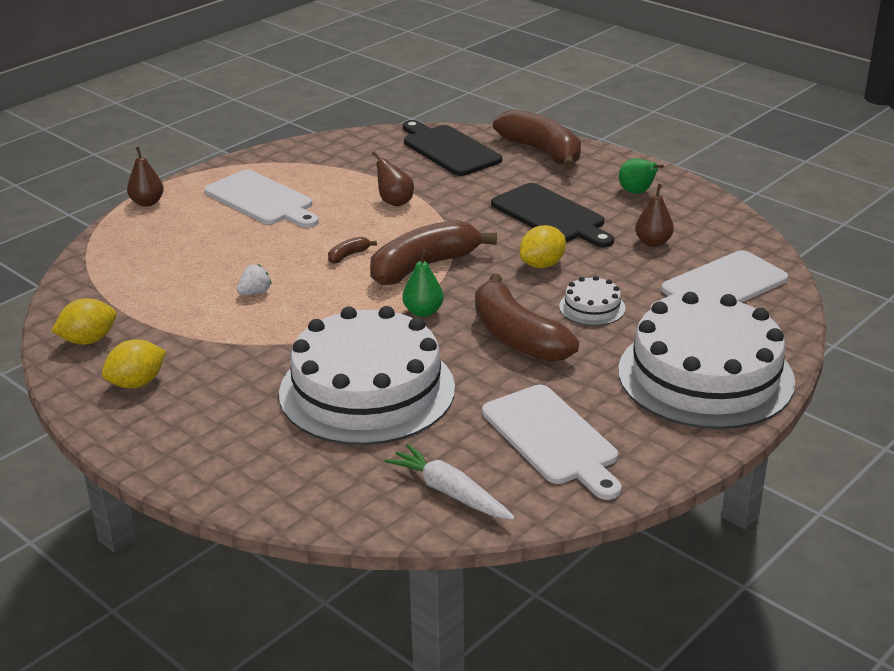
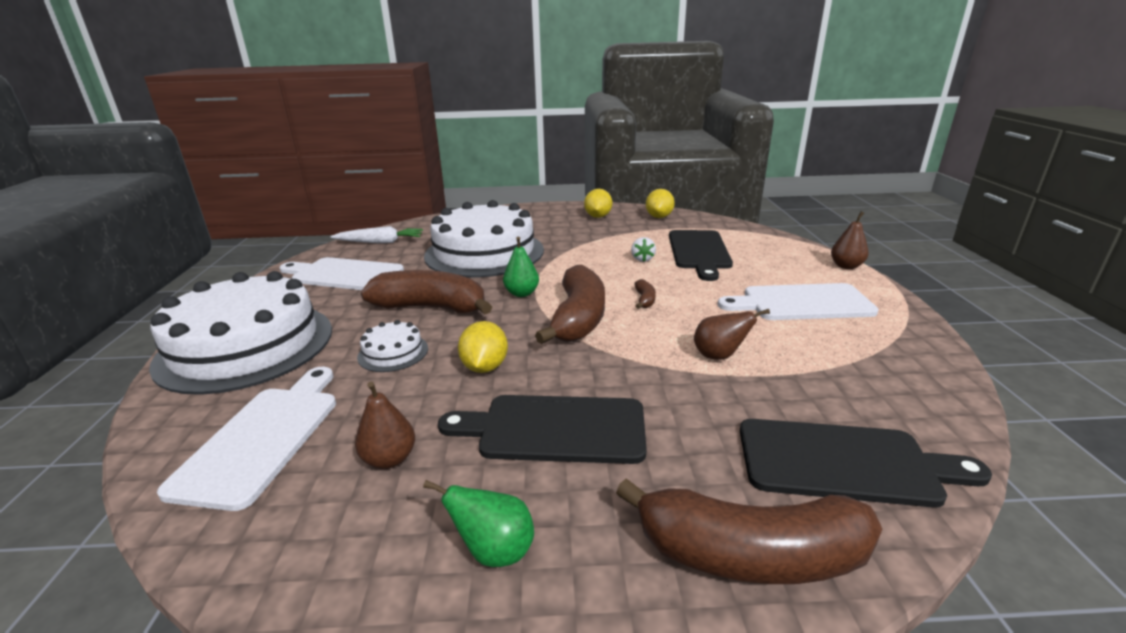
camera: 135 degrees right, 5 degrees down
none -> black cutting board [669,230,733,281]

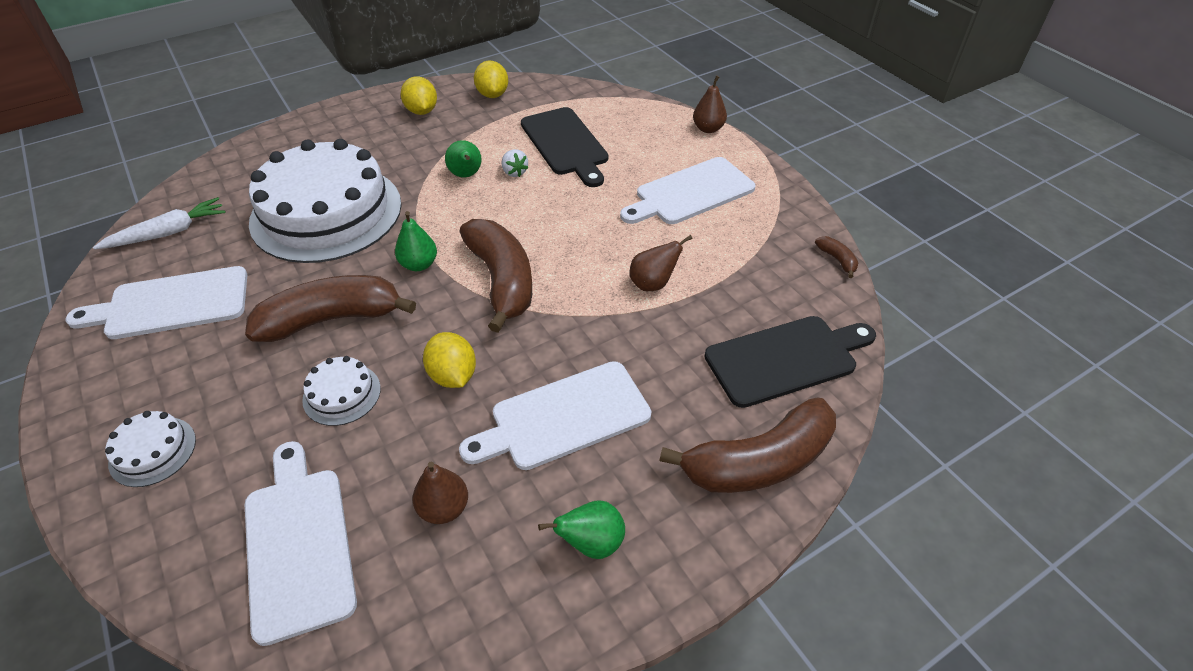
camera: 30 degrees left, 20 degrees up
white cake [149,271,332,395] -> white cake [105,411,196,487], size x0.41
black cutting board [438,395,647,464] -> white cutting board [459,361,652,470]
brown banana [634,279,656,309] -> brown banana moved to [815,236,858,278]
none -> green pear [445,140,482,177]

